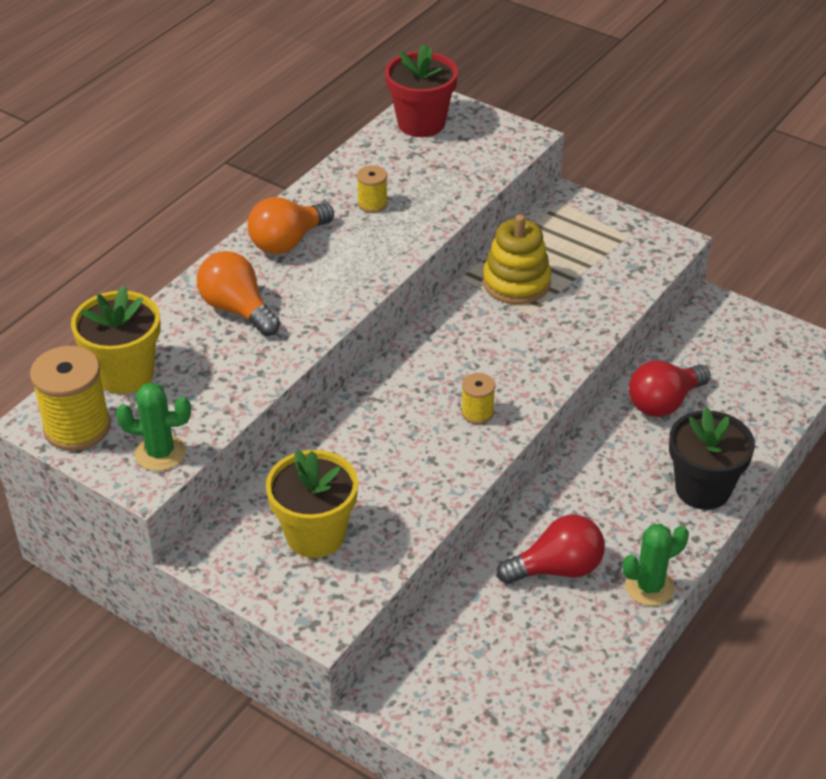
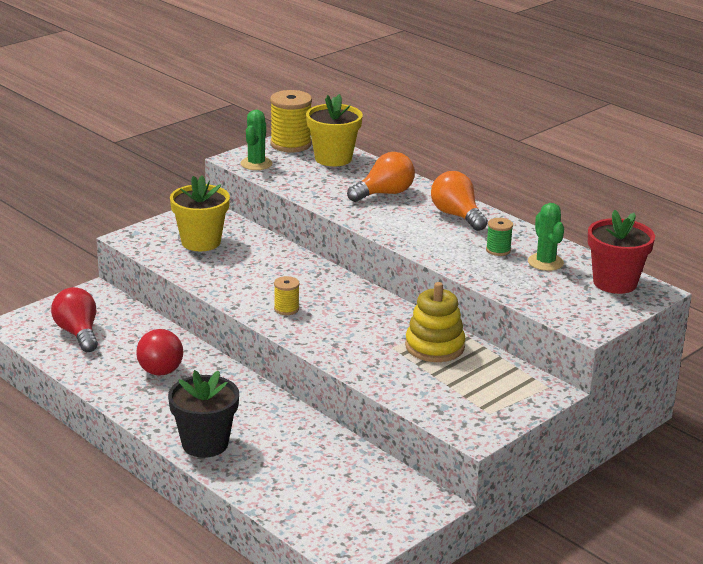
camera: 100 degrees right, 15 degrees down
yellow spool [357,165,388,213] -> green spool [486,218,513,256]
green cactus [623,524,689,606] -> green cactus moved to [528,203,564,271]
red light bulb [629,360,711,417] -> red light bulb moved to [51,287,98,352]

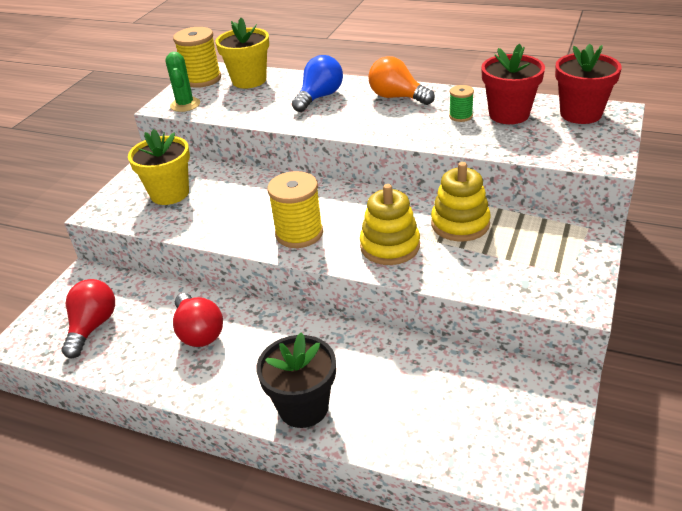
camera: 20 degrees left, 10 degrees up
red light bulb [51,287,98,352] -> red light bulb turned 60 degrees clockwise [62,279,115,358]
yellow spool [274,276,300,315] -> yellow spool [267,171,323,248], size x1.90
orange light bulb [347,152,415,202] -> blue light bulb [292,55,343,112]
green cactus [528,203,564,271] -> red flower pot [481,44,545,124]
none -> yellow stacking toy [360,184,420,265]

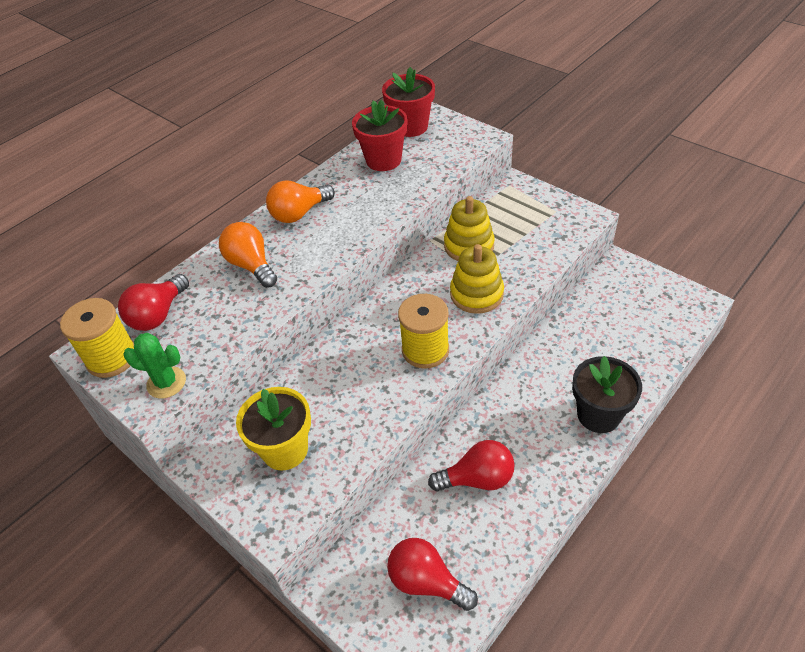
camera: 70 degrees left, 10 degrees up
yellow flower pot [216,18,269,88] -> red light bulb [118,274,189,331]
blue light bulb [292,55,343,112] -> orange light bulb [219,222,277,288]
green spool [449,85,474,122] -> none

